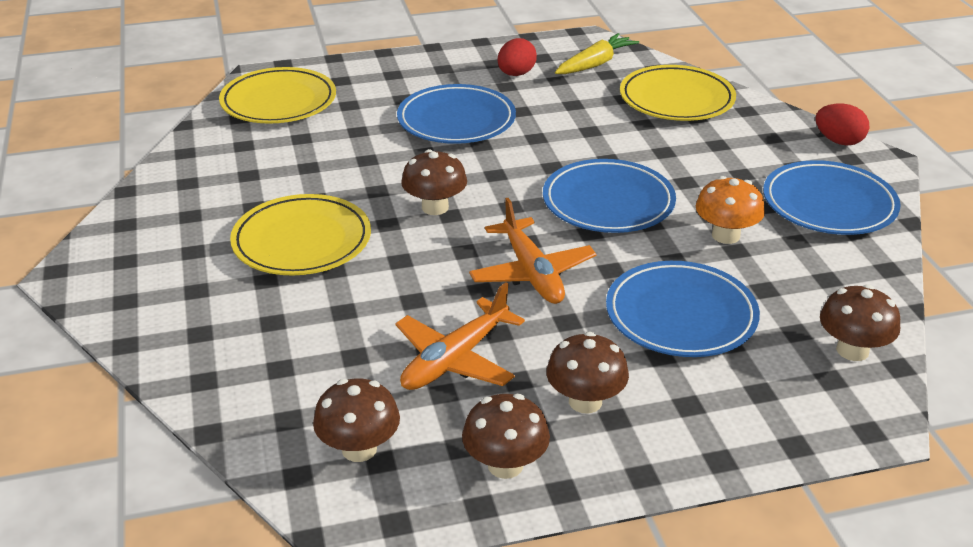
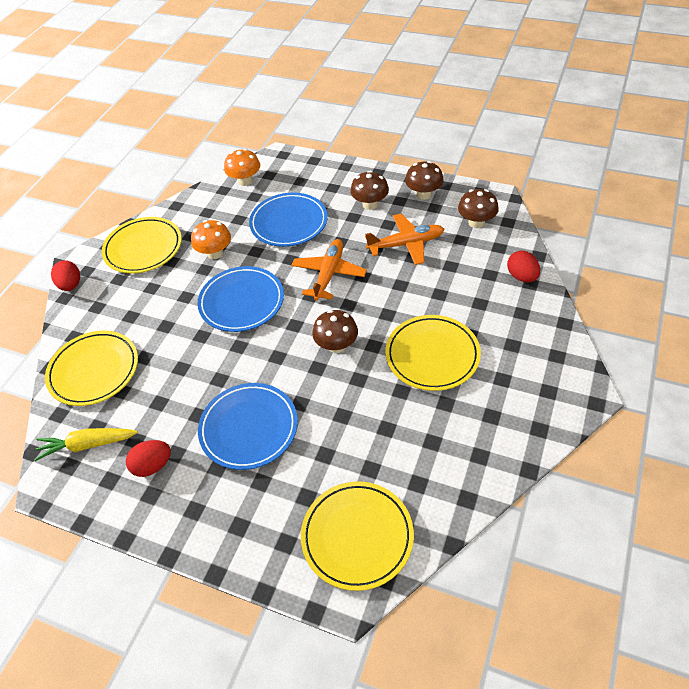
camera: 140 degrees left, 15 degrees up
blue plate [763,160,901,235] -> yellow plate [102,217,182,273]
brown mushroom [820,285,900,361] -> orange mushroom [224,148,260,186]
none -> red egg [507,251,540,282]

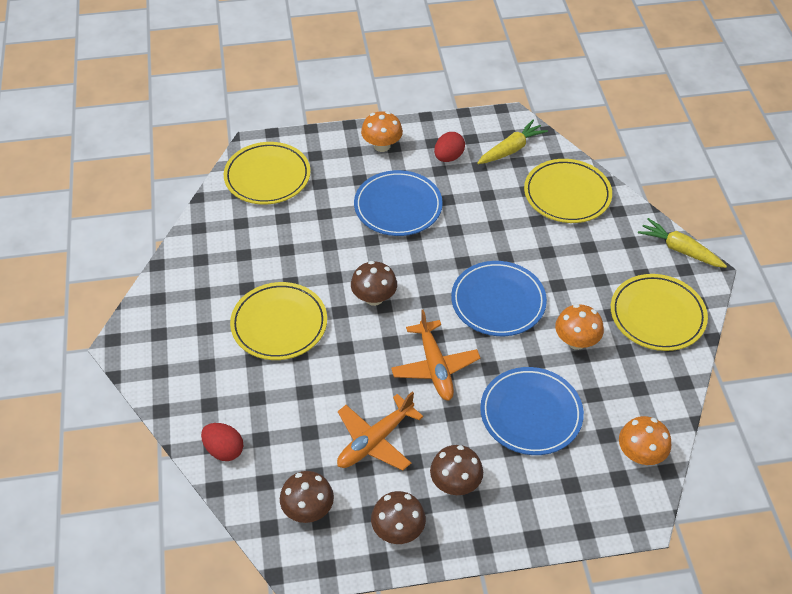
camera: 145 degrees right, 0 degrees up
red egg [51,260,80,291] -> yellow carrot [638,218,727,268]
none -> orange mushroom [361,111,403,152]

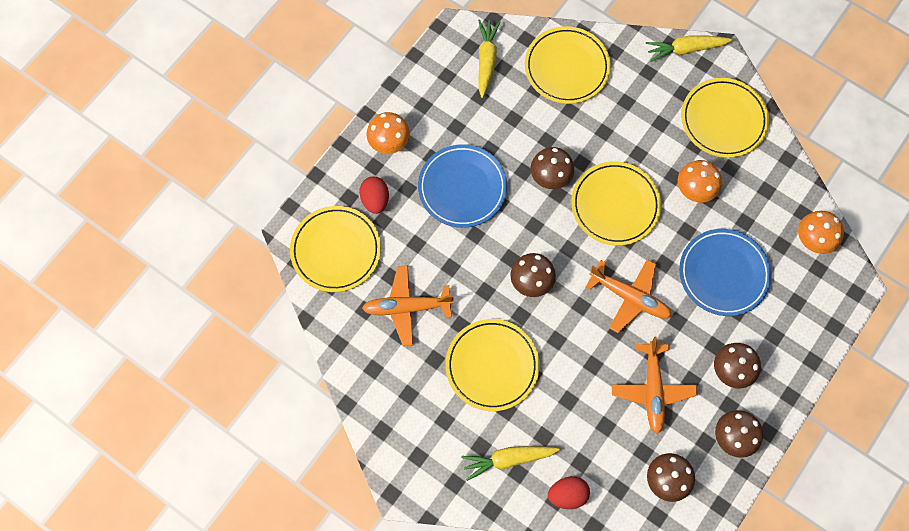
camera: 45 degrees left, 20 degrees up
red egg [434,132,465,162] -> red egg moved to [359,176,389,214]
blue plate [451,261,547,336] -> yellow plate [571,161,661,246]
none -> orange plane [362,265,454,346]
none -> yellow carrot [461,446,560,481]
none -> brown mushroom [531,147,574,189]

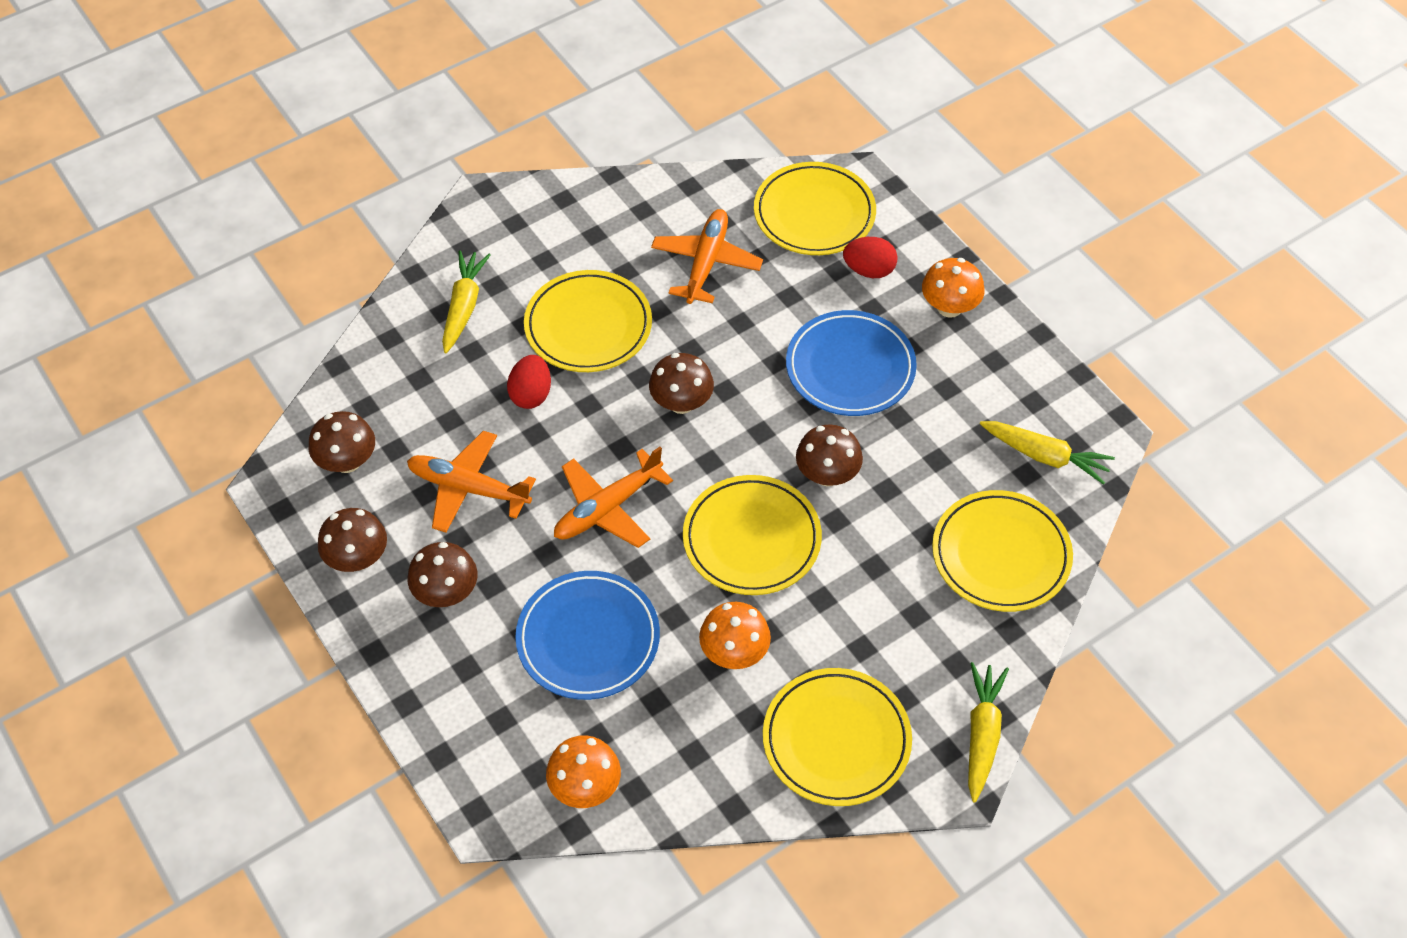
camera: 110 degrees right, 15 degrees down
red egg [548,476,590,509] -> red egg moved to [507,355,551,409]

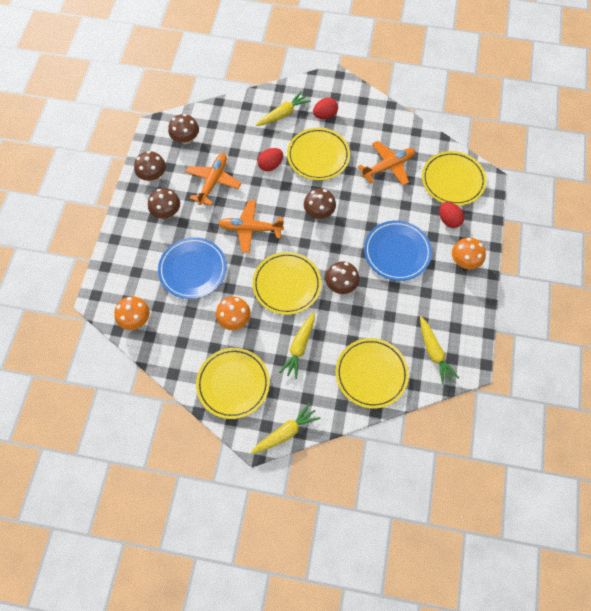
camera: 45 degrees right, 10 degrees up
orange plane [407,431,536,533] -> orange plane turned 45 degrees clockwise [185,153,241,206]
none -> yellow carrot [279,312,315,379]
none -> red egg [313,98,338,119]

